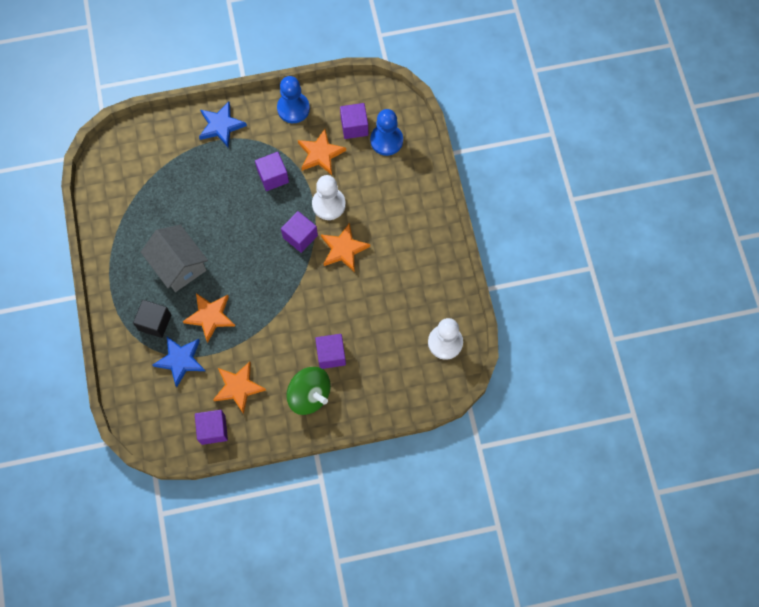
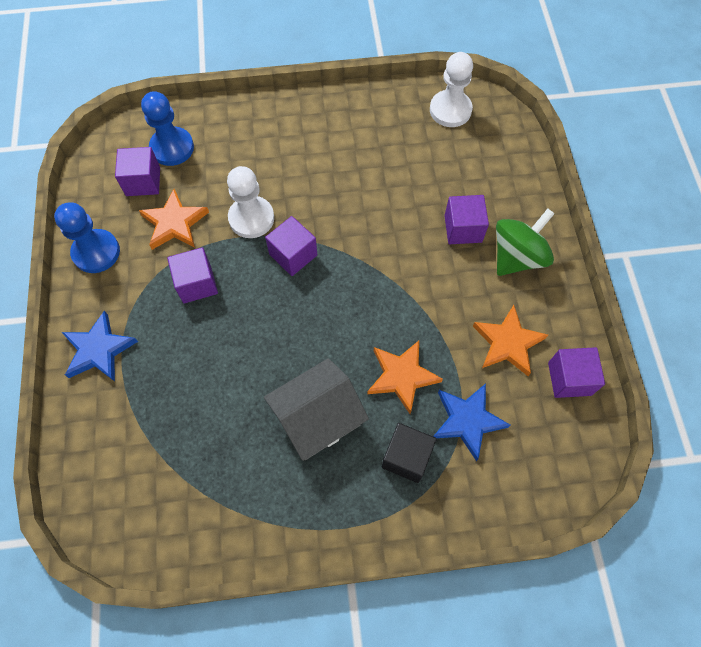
camera: 85 degrees left, 5 degrees down
orange star [321,223,370,272] -> none

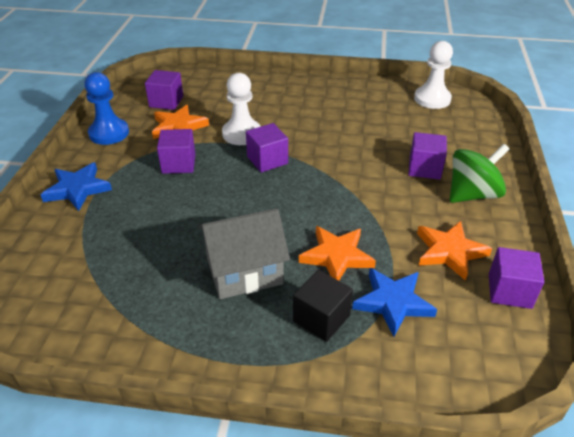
camera: 15 degrees right, 25 degrees down
blue pawn [141,91,194,166] -> none

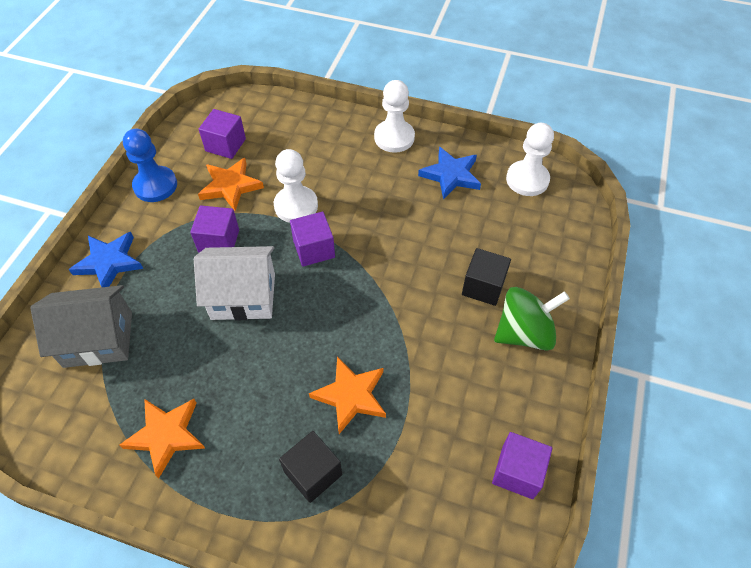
camera: 10 degrees right, 15 degrees up
grey house [198,208,290,299] -> grey house moved to [30,285,132,368]
blue star [352,268,437,337] -> blue star moved to [418,147,481,200]
purple cube [408,132,447,180] -> black cube [462,248,511,306]
orange star [417,221,492,281] -> orange star moved to [119,399,205,478]
none -> white house [194,246,275,320]
none -> white pawn [374,80,415,153]

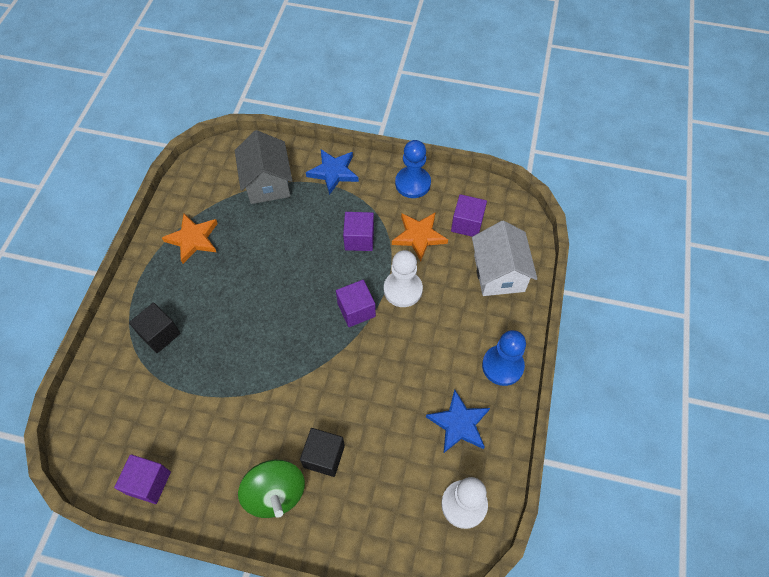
camera: 85 degrees right, 5 degrees up
white house [194,246,275,320] -> white house moved to [472,221,537,296]
orange star [309,356,386,434] -> none
white pawn [374,80,415,153] -> blue pawn [482,330,526,386]

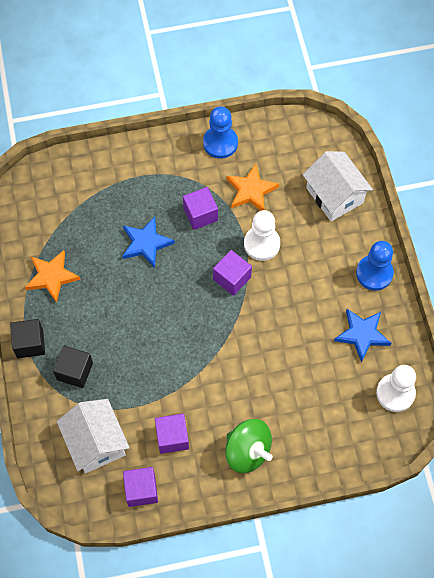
camera: 25 degrees left, 5 degrees up
grey house [235,130,293,204] -> none
black cube [300,428,345,477] -> black cube moved to [10,319,45,358]
blue star [306,149,359,195] -> blue star moved to [122,216,175,268]
purple cube [451,194,487,237] -> purple cube moved to [155,414,189,454]
none -> white house [57,399,130,473]

